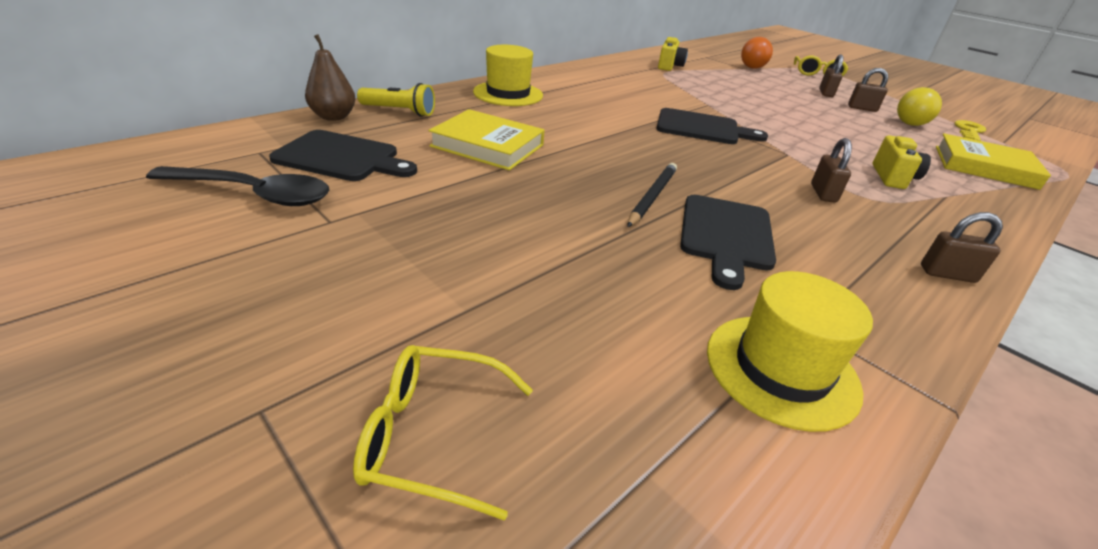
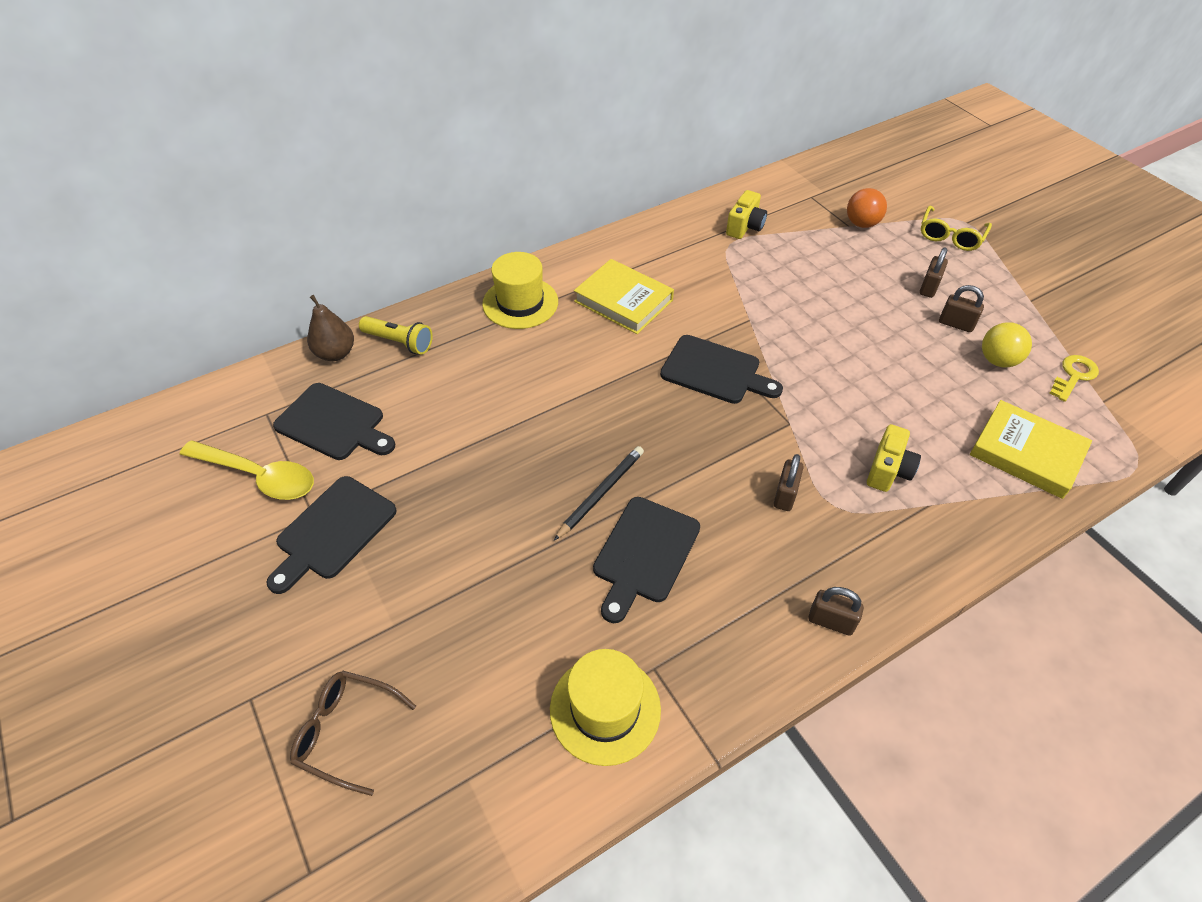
camera: 15 degrees right, 15 degrees up
black spoon [146,166,329,206] -> yellow spoon [180,441,314,500]
yellow glasses [353,345,533,521] -> brown glasses [290,671,416,796]
yellow book [428,109,545,170] -> yellow book moved to [574,259,674,334]
none -> black cutting board [266,476,397,594]

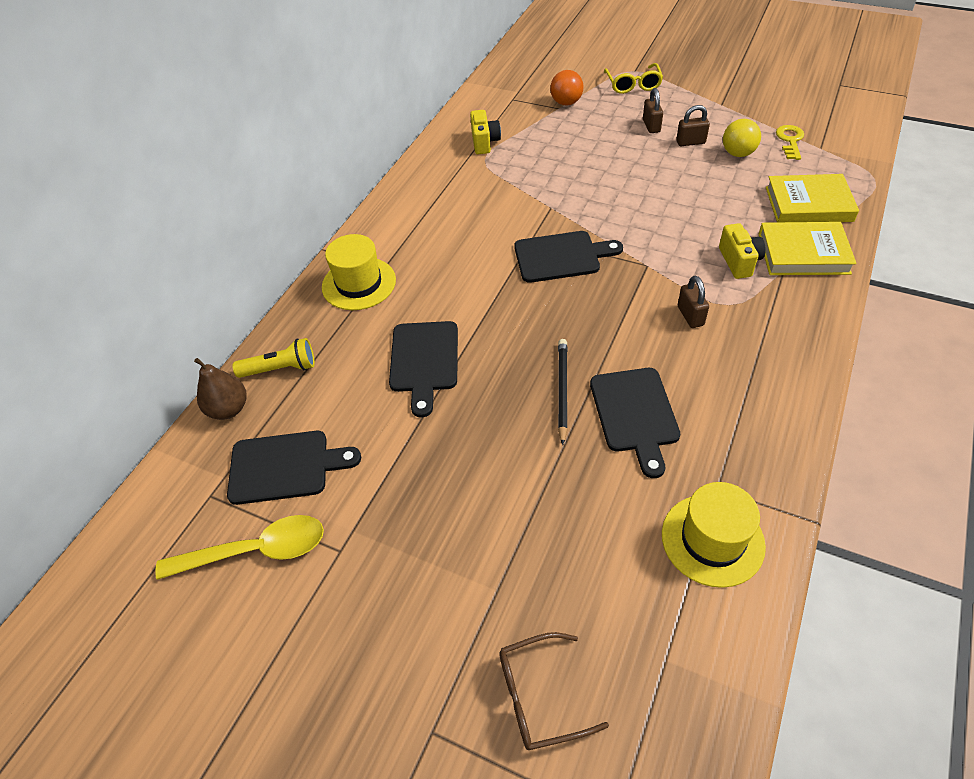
camera: 30 degrees left, 0 degrees up
black cutting board [266,476,397,594] -> black cutting board moved to [389,321,458,418]
yellow book [574,259,674,334] -> yellow book moved to [759,222,857,275]
brown padlock [808,587,864,636] -> none

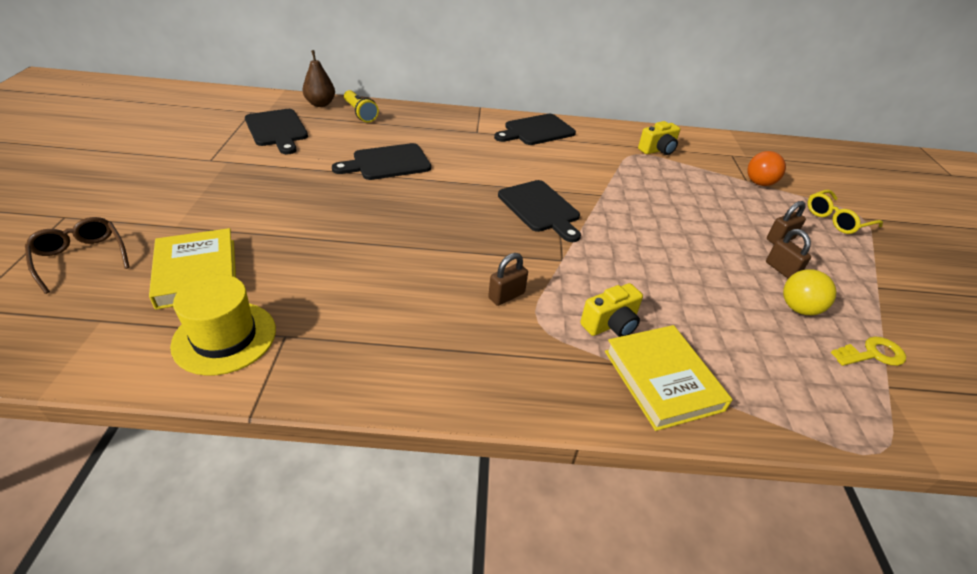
camera: 60 degrees right, 10 degrees down
yellow spoon [155,515,324,580] -> none
yellow hat [322,234,396,310] -> none
black pencil [558,339,568,445] -> none
black cutting board [590,368,681,478] -> black cutting board moved to [494,114,576,145]
yellow book [766,174,859,222] -> yellow book moved to [149,228,236,310]

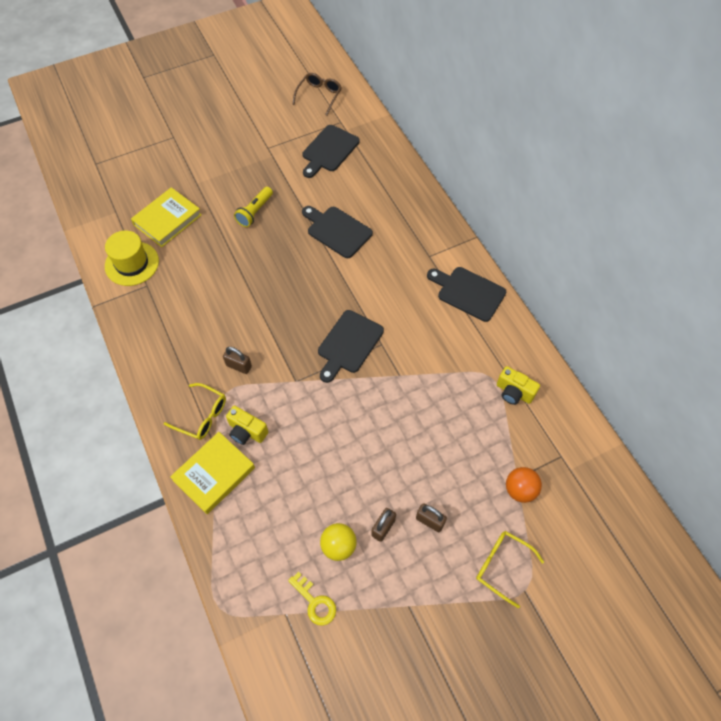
camera: 65 degrees right, 20 degrees up
brown glasses [25,217,130,294] -> brown glasses moved to [292,73,342,115]
brown pear [302,50,335,107] -> none
yellow flashlight [344,90,379,123] -> yellow flashlight moved to [234,187,273,227]
none -> yellow glasses [164,383,226,440]

